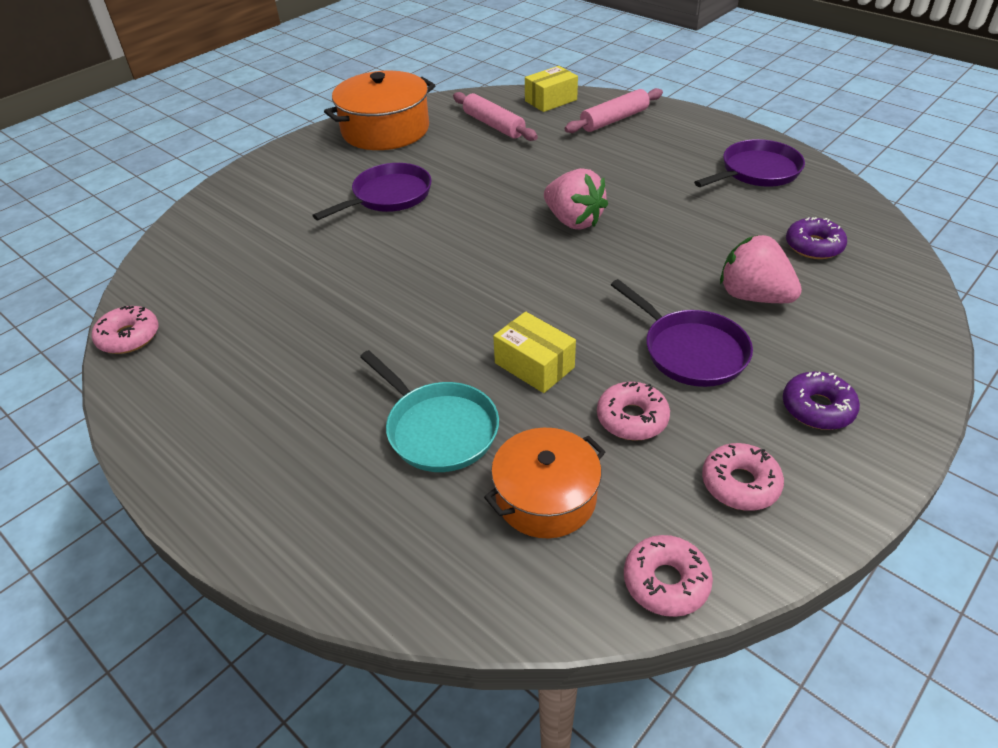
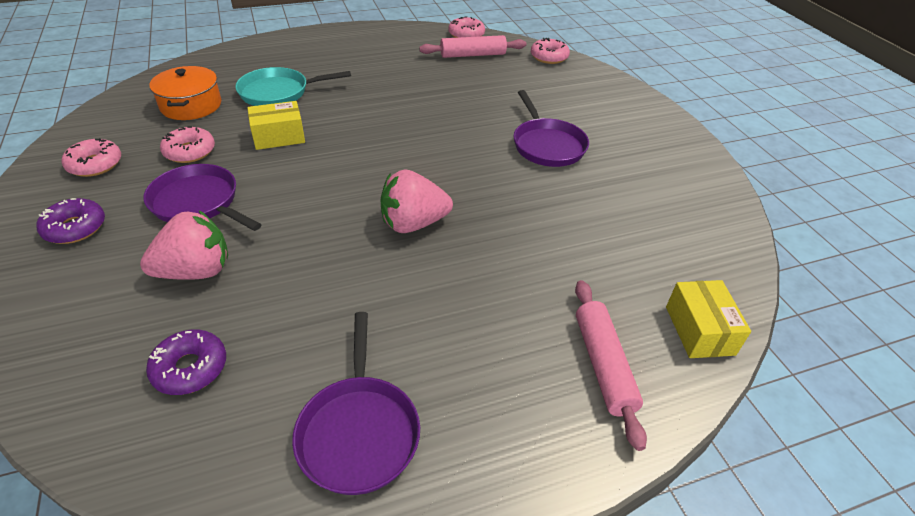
camera: 115 degrees right, 0 degrees up
orange pot [324,71,435,150] -> none
pink rolling pin [453,92,538,141] -> pink rolling pin moved to [419,35,526,58]
purple pan [611,279,753,387] -> purple pan turned 45 degrees clockwise [143,164,262,231]
pink donut [624,535,713,617] -> pink donut moved to [531,38,570,64]

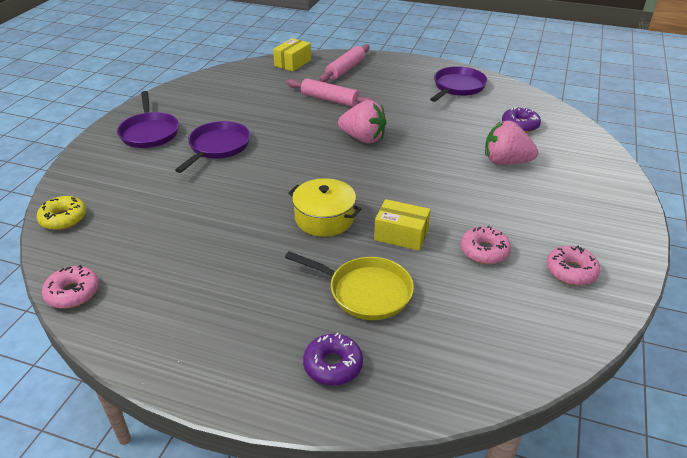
camera: 140 degrees left, 5 degrees down
purple donut [36,198,105,244] -> purple donut moved to [303,333,363,386]
purple pan [143,164,262,231] -> purple pan moved to [117,91,179,148]
orange pot [149,66,221,120] -> none
turquoise pan [235,67,351,106] -> yellow pan [285,251,414,320]
pink rolling pin [419,35,526,58] -> pink rolling pin moved to [287,78,374,107]
pink donut [531,38,570,64] -> yellow donut [37,196,86,230]
none -> yellow pot [288,178,361,237]

